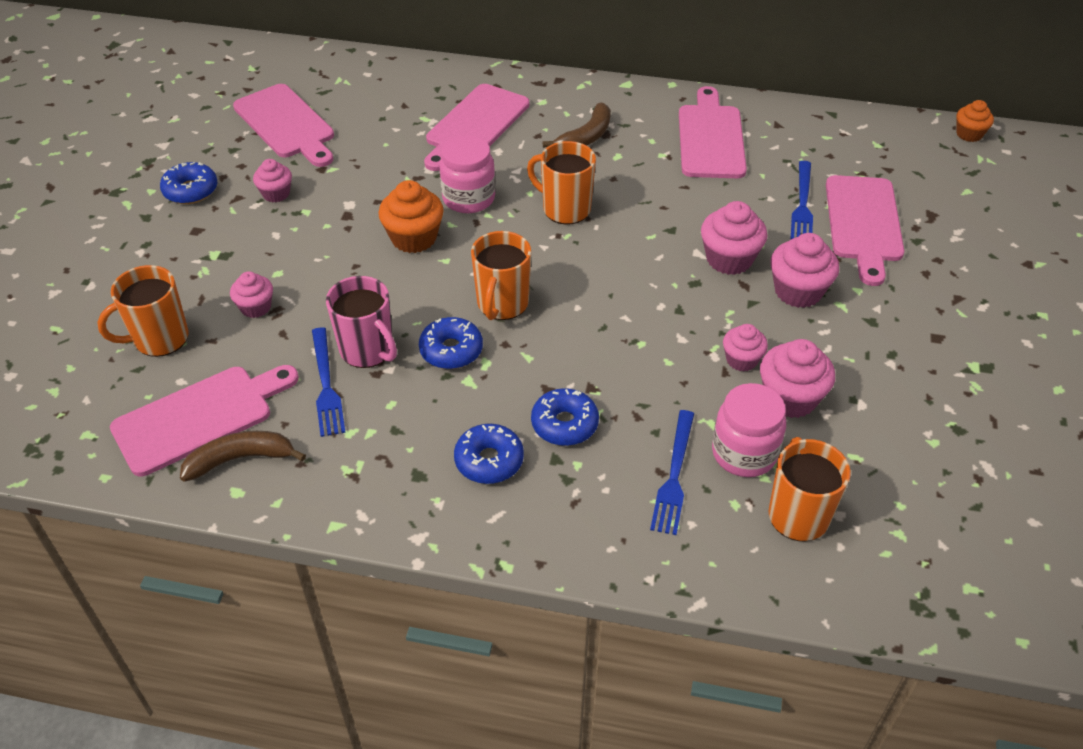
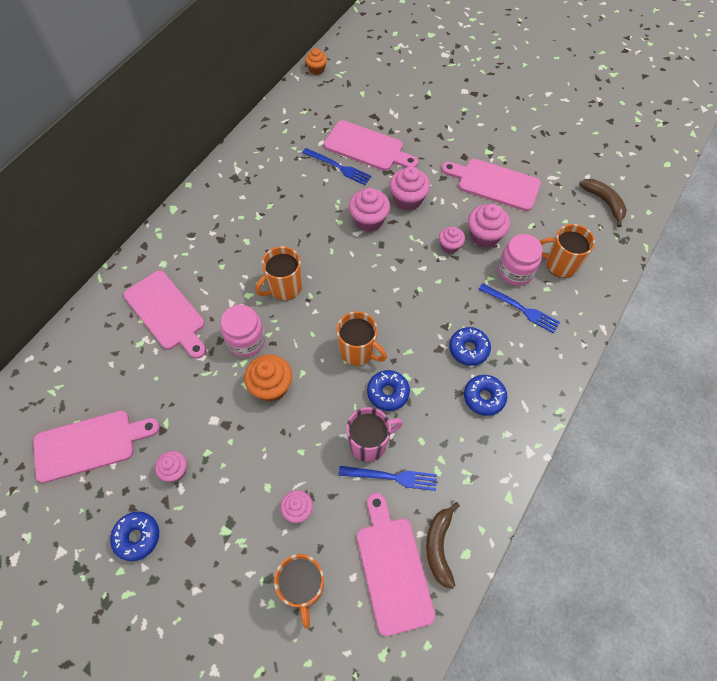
camera: 70 degrees left, 15 degrees up
brown banana [543,103,611,148] -> brown banana moved to [579,179,627,227]
pink cutting board [679,86,747,178] -> pink cutting board moved to [441,159,541,211]

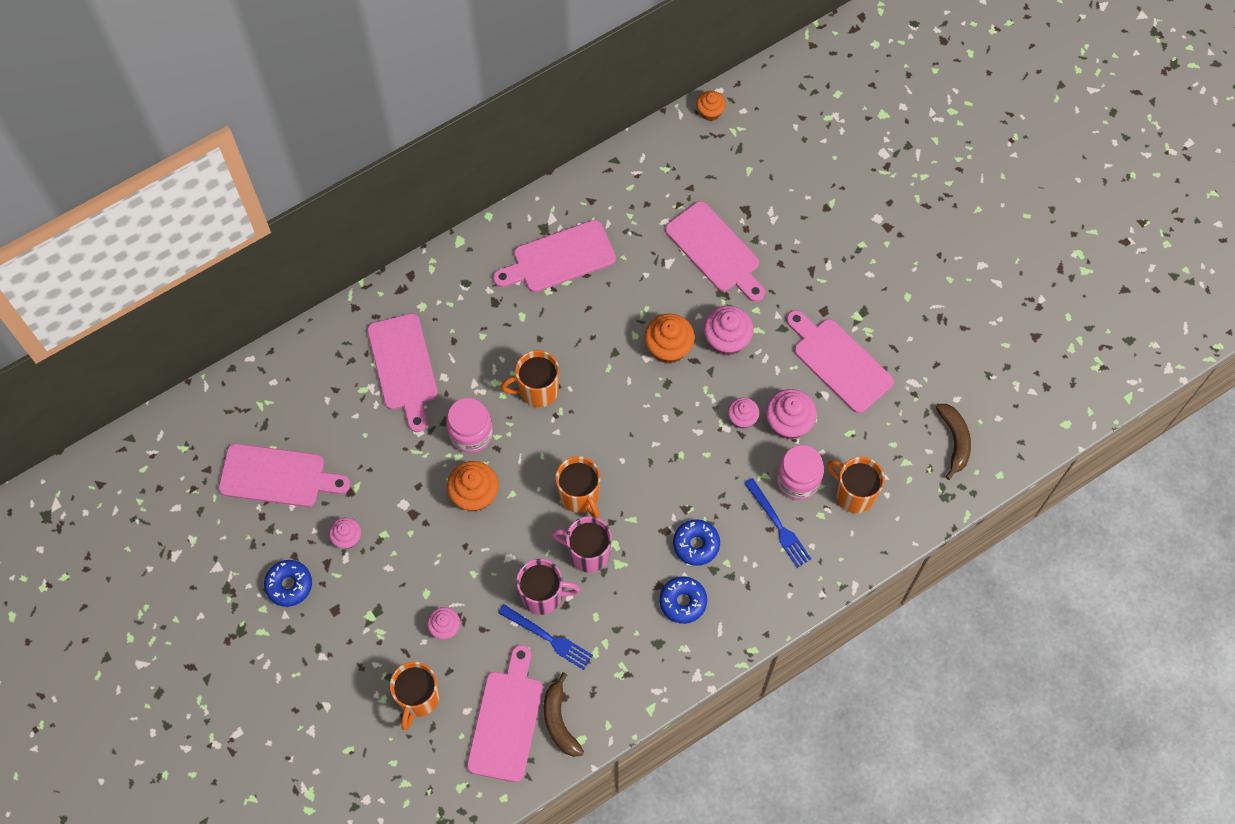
camera: 25 degrees right, 5 degrees up
blue fork [302,148,372,185] -> none
pink cupcake [349,188,390,232] -> orange cupcake [645,313,695,364]
blue donut [367,370,410,411] -> pink mug [552,516,612,573]
brown banana [426,502,460,589] -> brown banana turned 45 degrees counterclockwise [544,672,584,757]
none -> pink cutting board [493,220,616,292]

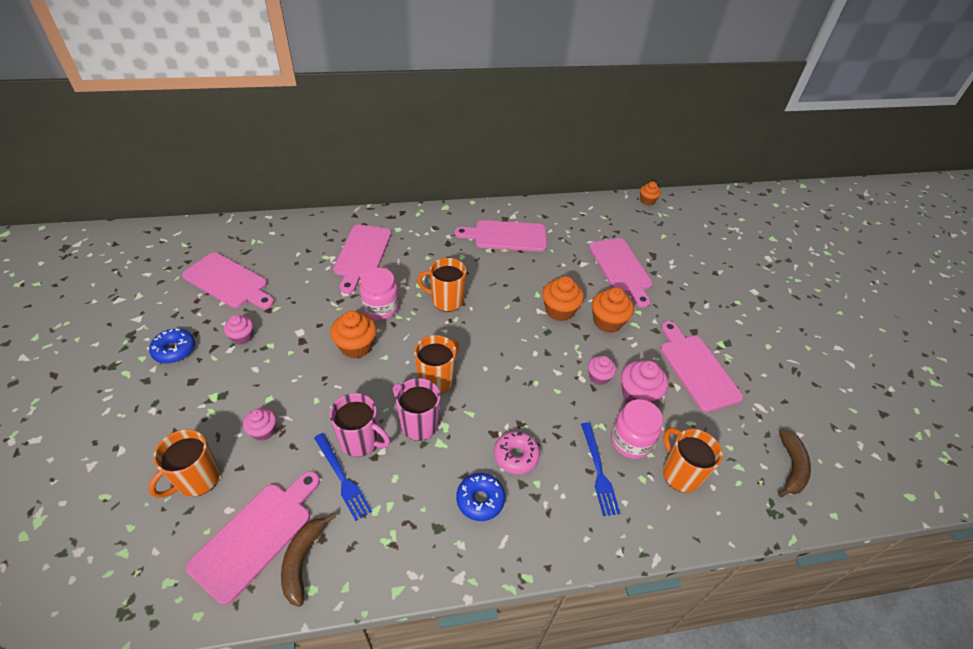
camera: 20 degrees right, 20 degrees down
orange mug [556,456,601,518] -> orange mug turned 135 degrees counterclockwise [414,335,459,394]
blue donut [673,520,720,566] -> pink donut [494,431,540,474]
pink cupcake [704,306,754,356] -> orange cupcake [592,287,634,333]

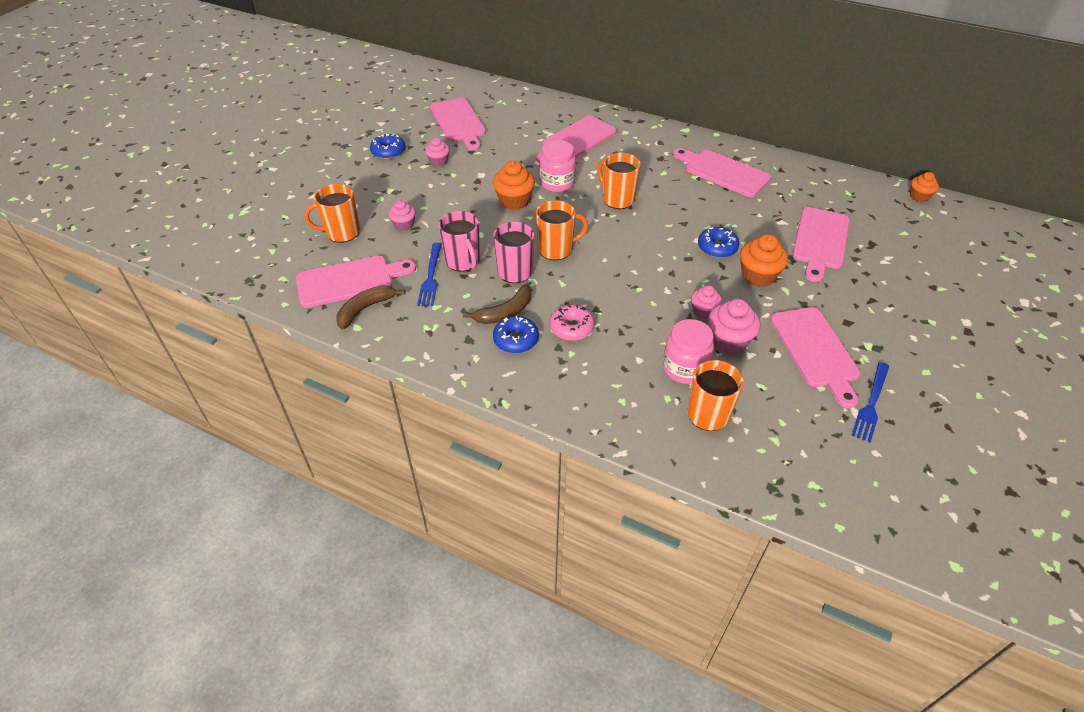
camera: 40 degrees right, 0 degrees up
orange cupcake [542,276,584,321] -> blue donut [698,227,739,258]
blue fork [581,422,621,516] -> blue fork moved to [851,362,889,443]
pink cutting board [660,321,743,412] -> pink cutting board turned 150 degrees clockwise [770,307,861,408]
brown banana [778,429,811,497] -> brown banana moved to [463,284,531,324]

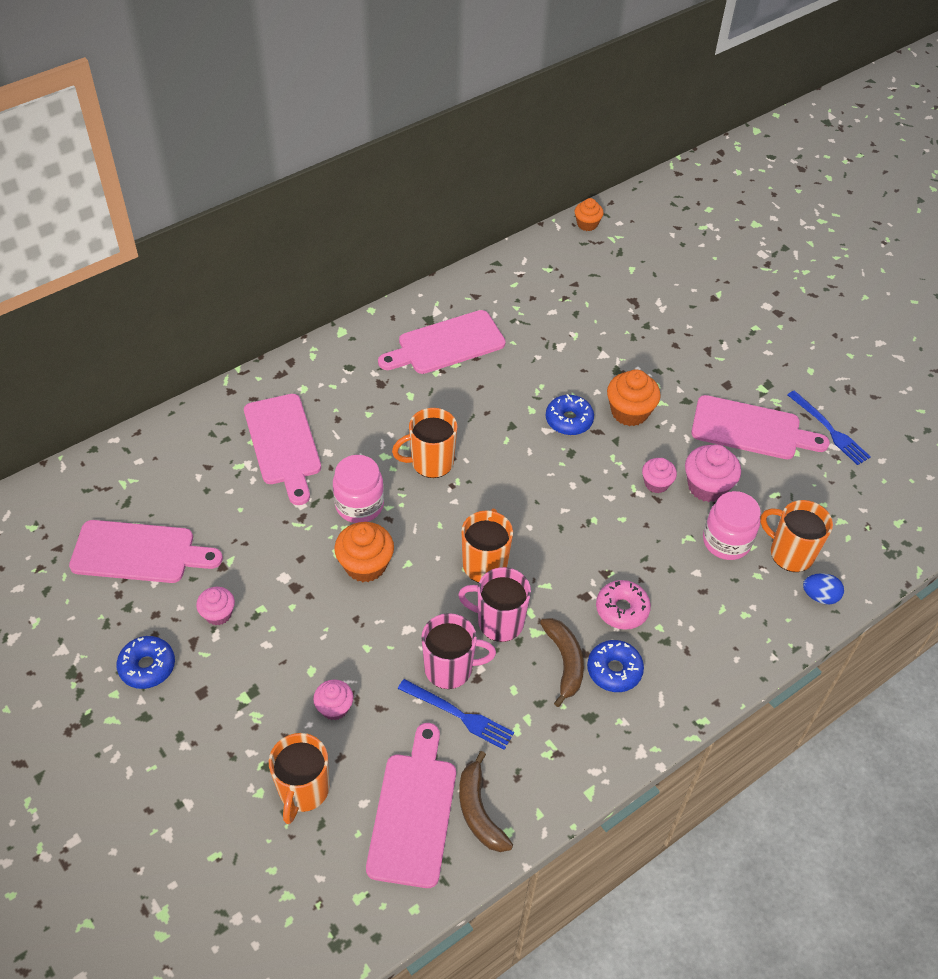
camera: 65 degrees left, 5 degrees up
pink cutting board [792,207,850,282] -> none
none -> blue egg [803,573,844,604]

